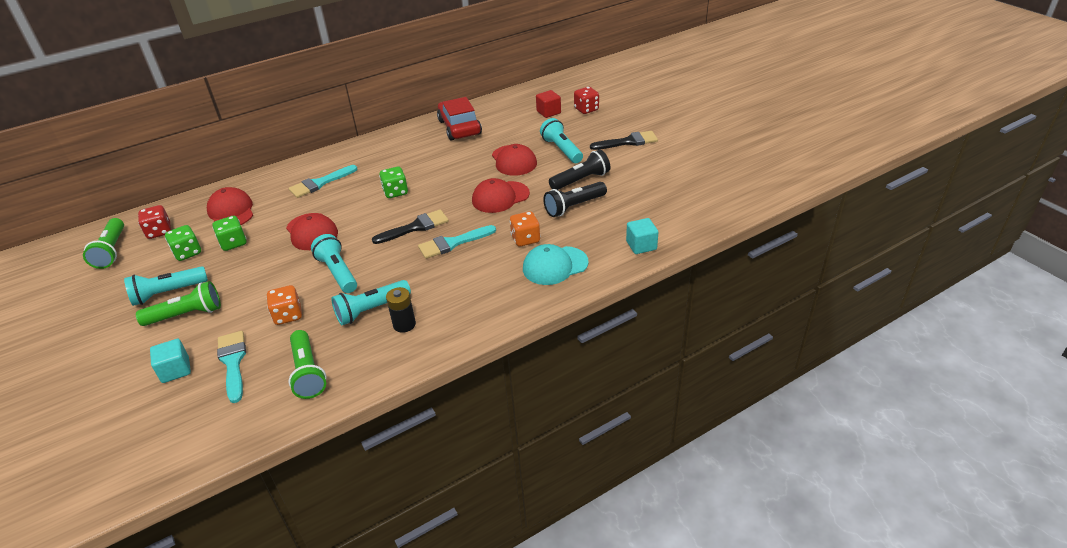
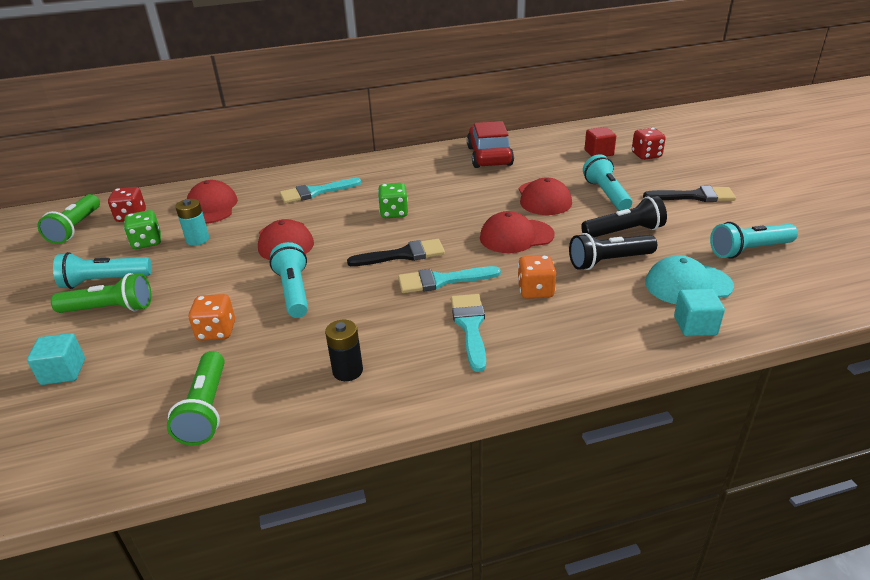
camera: 15 degrees right, 5 degrees down
green dice [212,216,247,251] -> turquoise battery [175,199,209,246]
turquoise brush [217,331,246,403] -> turquoise brush moved to [451,294,486,372]
turquoise flashlight [331,280,411,325] -> turquoise flashlight moved to [710,222,798,259]
turquoise cap [523,244,588,285] -> turquoise cap moved to [645,255,734,304]

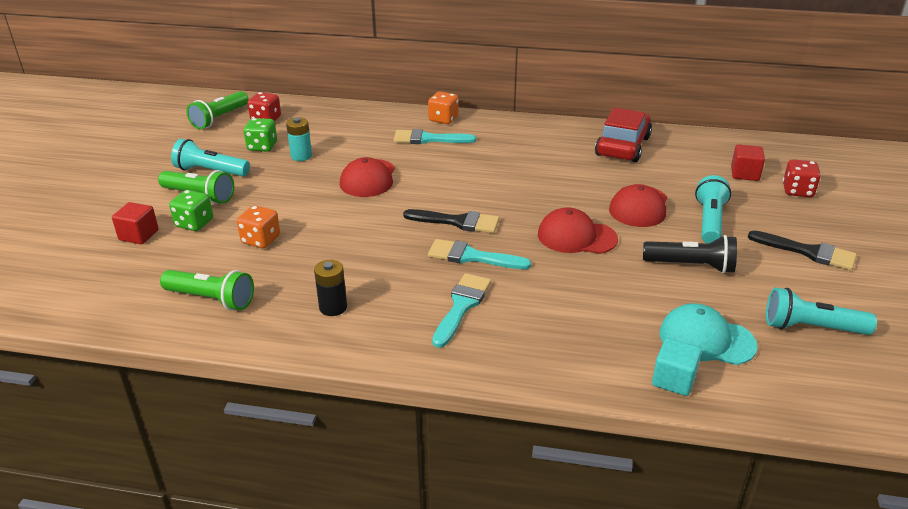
camera: 25 degrees right, 0 degrees up
turquoise cube [27,333,85,385] -> red cube [112,202,159,244]
green flashlight [167,351,225,445] -> green flashlight turned 90 degrees counterclockwise [160,270,254,310]
red cap [187,180,238,224] -> none
turquoise flashlight [270,242,308,318] -> none
green dice [378,183,408,218] -> green dice moved to [169,190,213,231]
orange dice [517,255,556,299] -> orange dice moved to [428,91,458,124]
black flashlight [569,233,657,270] -> none

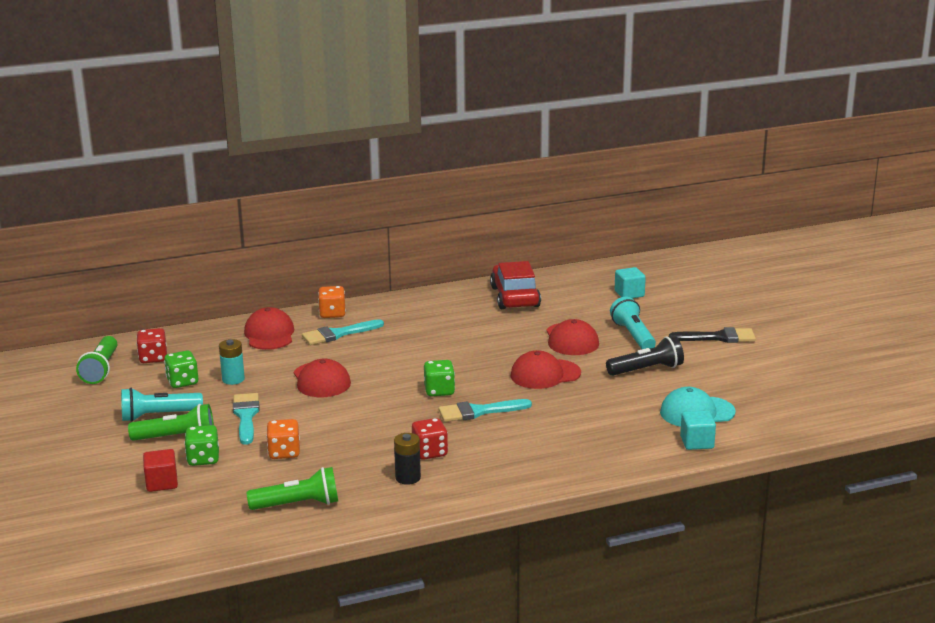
camera: 30 degrees left, 10 degrees down
black brush [403,209,499,233] -> green dice [424,360,455,396]
turquoise brush [432,273,491,348] -> turquoise brush moved to [233,393,260,445]
red cube [731,144,765,181] -> turquoise cube [615,267,646,298]
turquoise flashlight [766,287,877,335] -> none
red dice [783,159,821,197] -> red dice moved to [412,418,448,460]
none -> red cap [244,307,294,350]

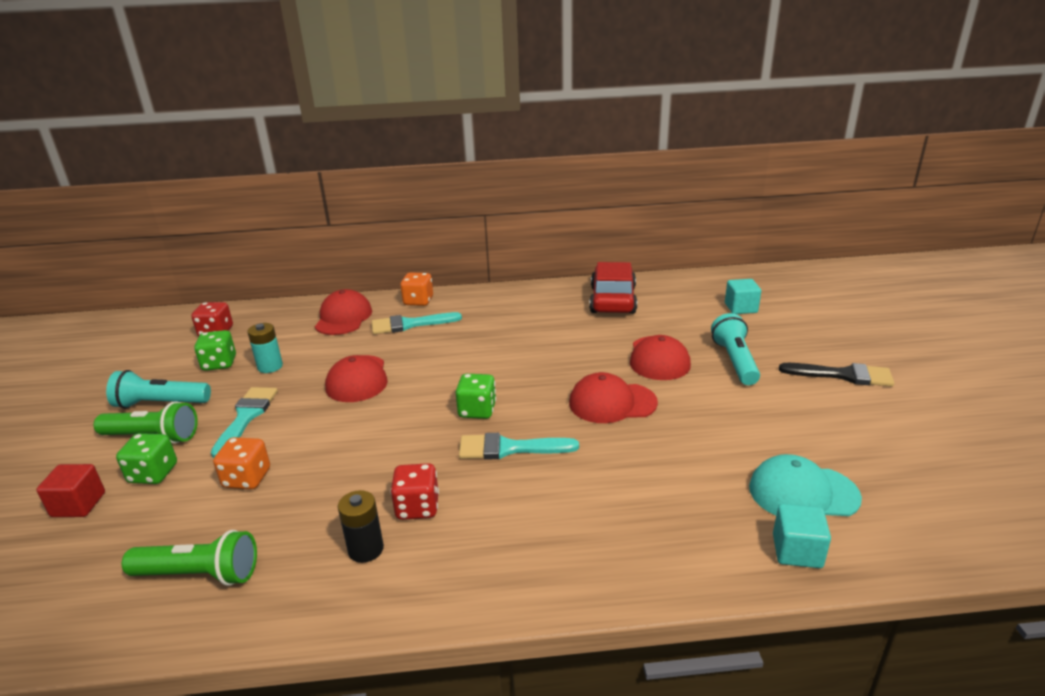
camera: 15 degrees right, 5 degrees up
green flashlight [76,336,117,384] -> none
black flashlight [606,336,684,376] -> none

